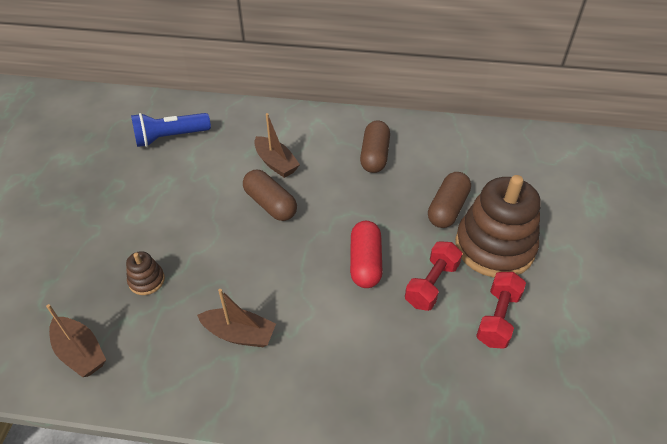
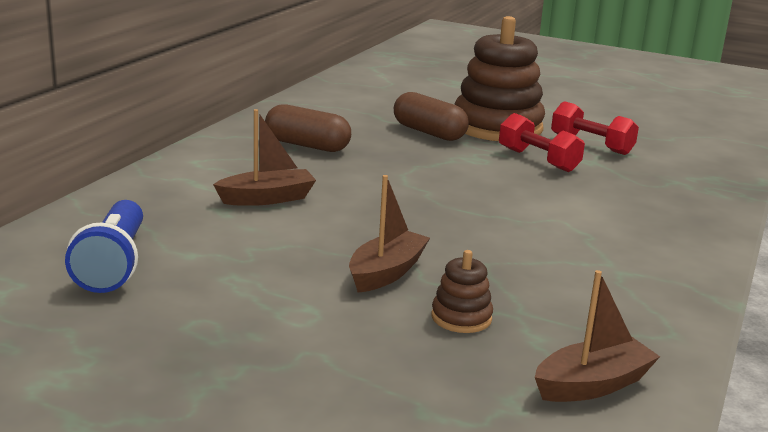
camera: 75 degrees left, 25 degrees down
brown boat [197,289,276,347] -> brown boat moved to [349,175,430,293]
brown capsule [243,170,297,221] -> none
red capsule [350,221,383,288] -> none

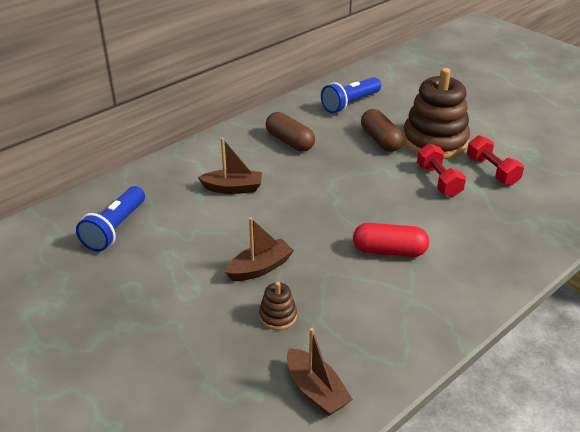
camera: 25 degrees right, 15 degrees up
brown boat [535,270,660,402] -> brown boat turned 60 degrees clockwise [287,328,353,416]
none -> blue flashlight [321,77,381,113]
none -> red capsule [353,223,429,257]

